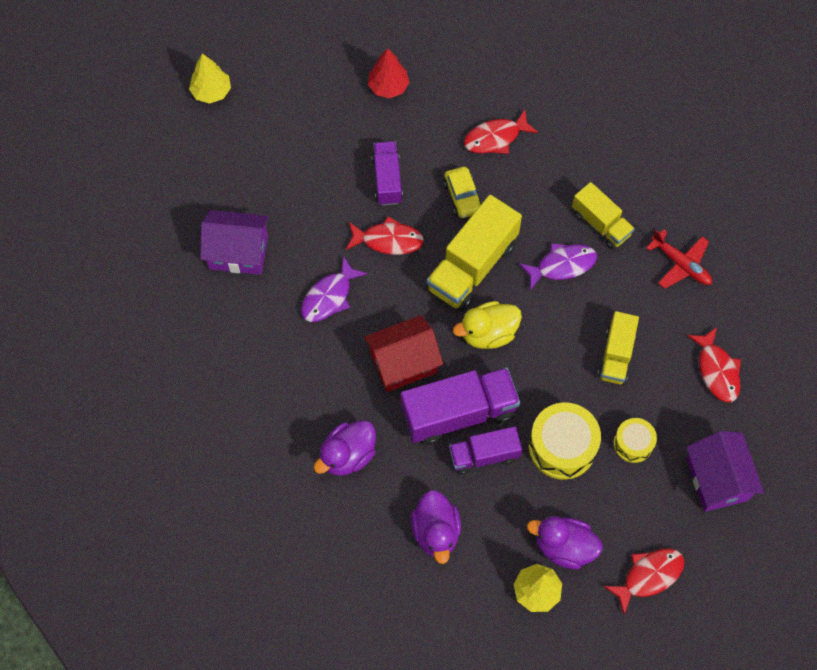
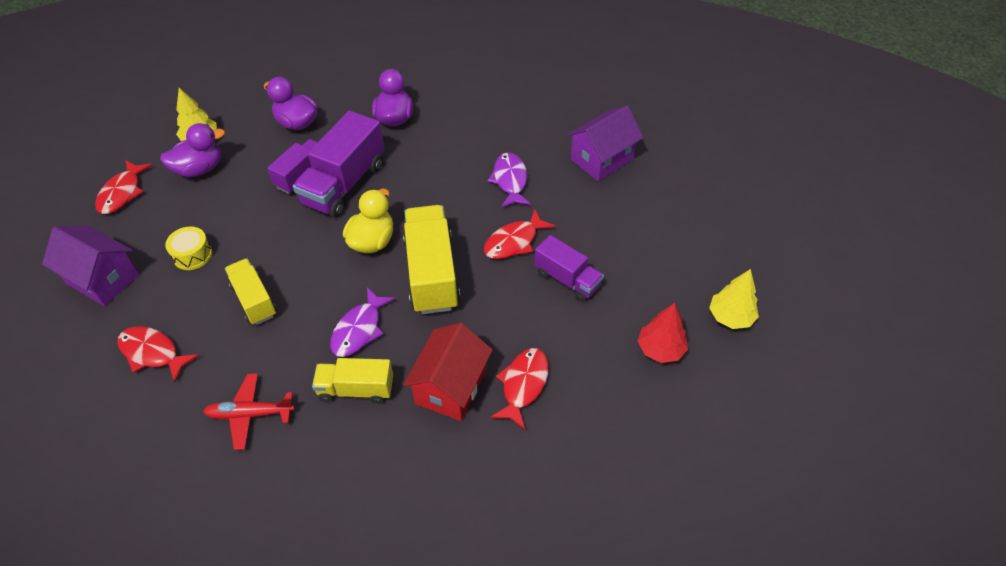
camera: 135 degrees right, 15 degrees down
yellow tree [189,53,231,104] -> yellow tree moved to [709,269,759,329]
red house [364,315,443,392] -> red house moved to [403,323,492,421]
yellow car [443,167,482,218] -> none
yellow drum [529,402,601,480] -> none

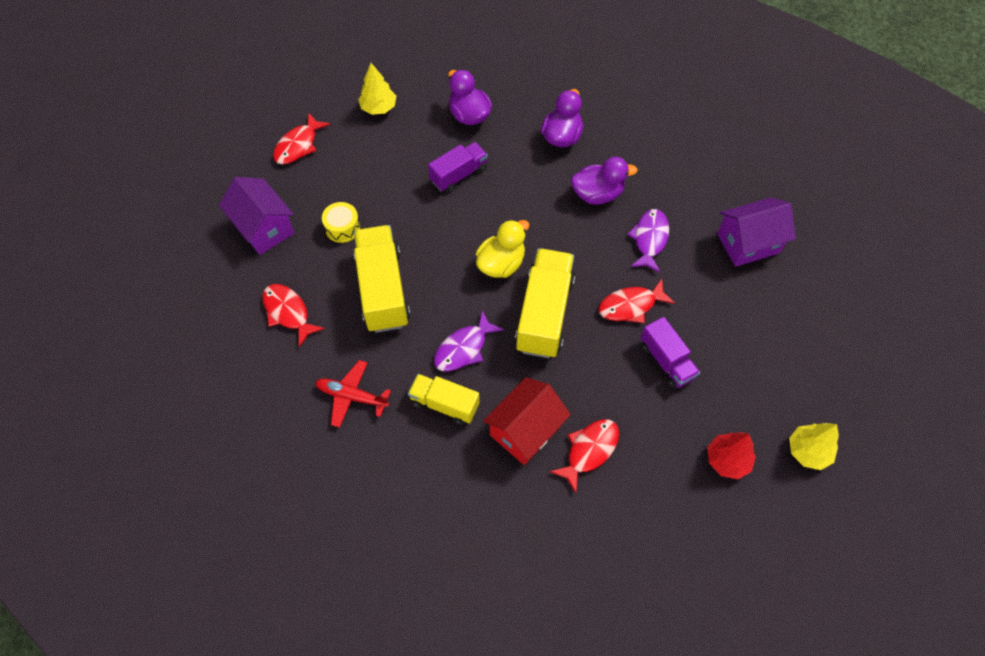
camera: 20 degrees right, 10 degrees up
purple duck [160,123,225,177] -> purple duck moved to [571,157,638,205]
yellow truck [225,258,277,325] -> yellow truck [354,225,410,333], size x1.66
purple truck [293,111,385,218] -> none

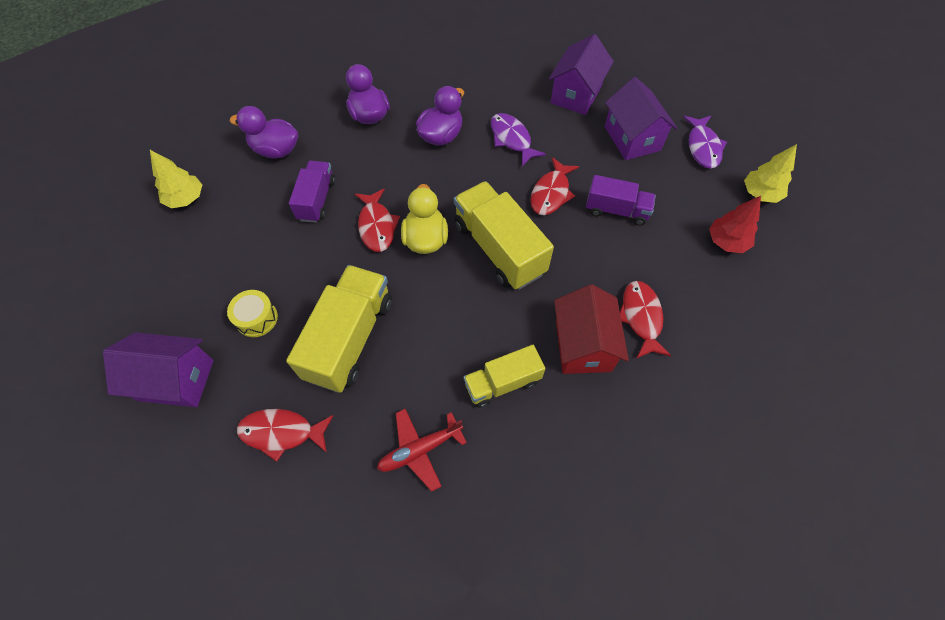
camera: 45 degrees left, 0 degrees up
red fish [273,113,331,164] -> red fish moved to [355,188,400,252]
yellow truck [354,225,410,333] -> yellow truck turned 75 degrees clockwise [286,265,392,393]
purple fish [434,310,504,372] -> purple fish moved to [683,116,727,169]
none -> purple house [605,77,677,160]

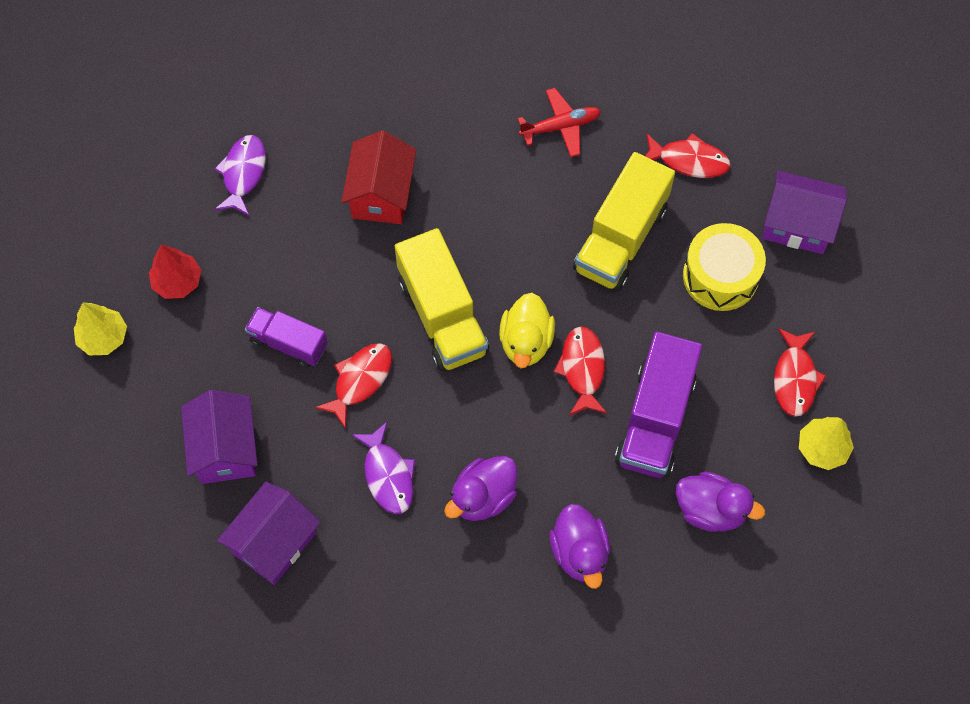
camera: 170 degrees left, 5 degrees up
yellow drum [227,290,278,337] -> yellow drum [683,223,766,311], size x1.70
purple truck [289,161,335,223] -> purple truck [615,332,702,478], size x1.66
yellow truck [464,345,546,408] -> none
red fish [620,281,671,359] -> red fish moved to [774,328,826,417]
purple fish [683,116,727,169] -> purple fish moved to [214,135,266,216]

